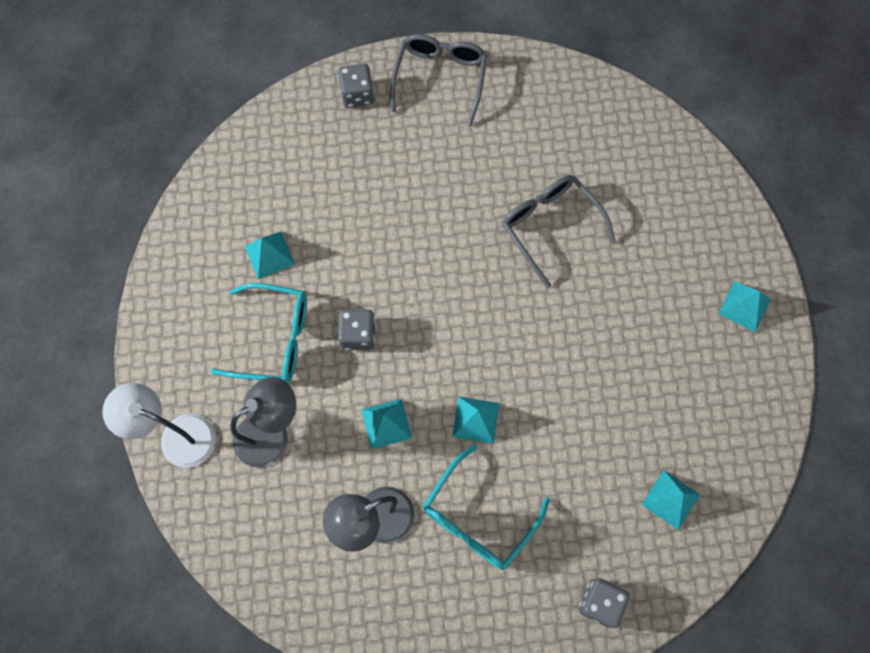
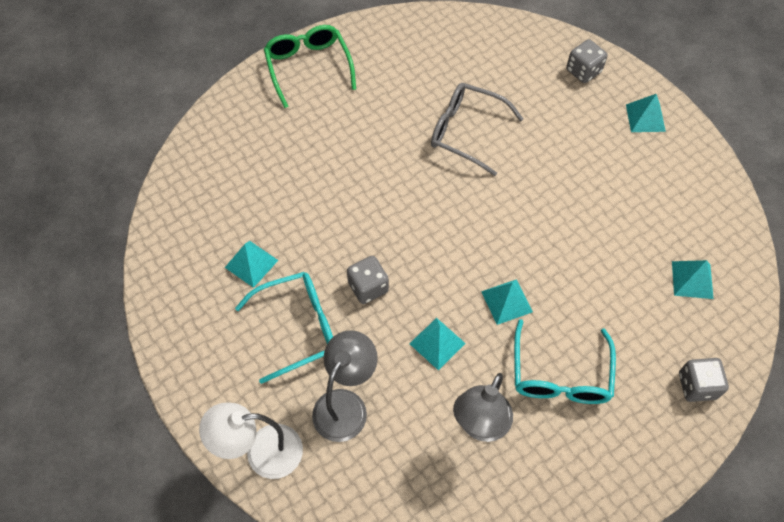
camera: 30 degrees left, 10 degrees down
grey dice [337,64,374,108] -> grey dice moved to [566,39,608,83]
grey glasses [390,34,487,126] -> green glasses [264,25,356,108]

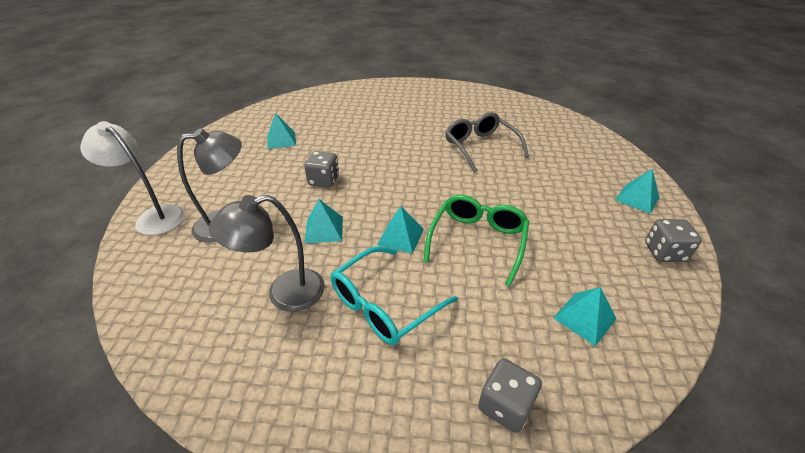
camera: 40 degrees right, 20 degrees down
turquoise glasses [235,272,333,384] -> none
green glasses [264,25,356,108] -> green glasses moved to [423,195,529,286]
grey dice [566,39,608,83] -> grey dice moved to [645,219,702,262]

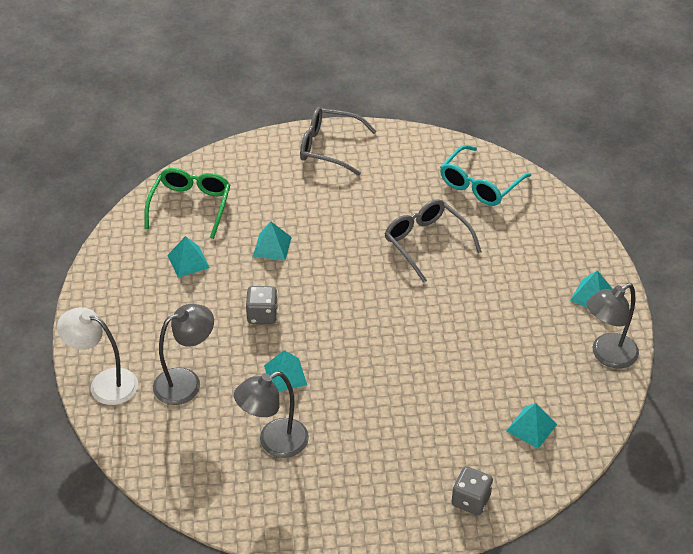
camera: 10 degrees left, 5 degrees up
turquoise glasses [331,246,458,345] -> turquoise glasses moved to [440,145,531,206]
turquoise pyramid [377,206,424,254] -> turquoise pyramid moved to [253,221,292,260]
green glasses [423,195,529,286] -> green glasses moved to [144,168,231,239]
grey dice [645,219,702,262] -> grey lamp [586,283,639,369]
none -> grey glasses [300,107,377,176]

